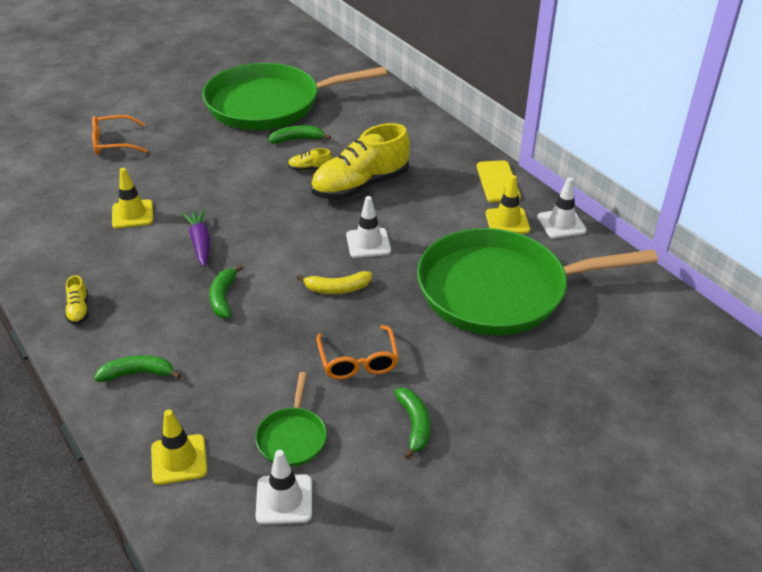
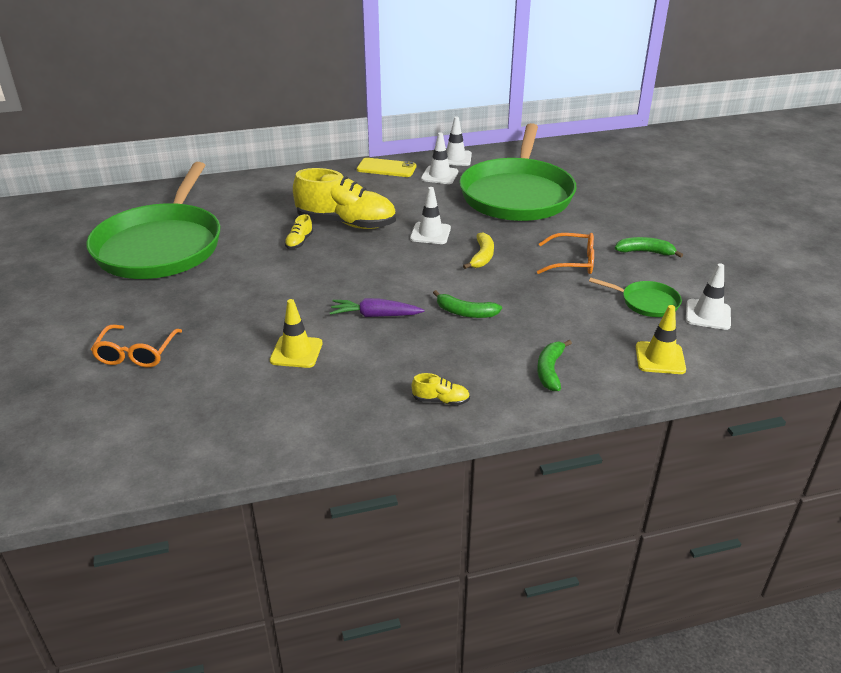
camera: 70 degrees left, 5 degrees down
green banana [269,125,331,144] -> none
yellow shoe [311,123,410,200] -> yellow shoe turned 60 degrees counterclockwise [293,168,396,229]
yellow traffic cone [486,175,530,234] -> white traffic cone [421,132,458,184]

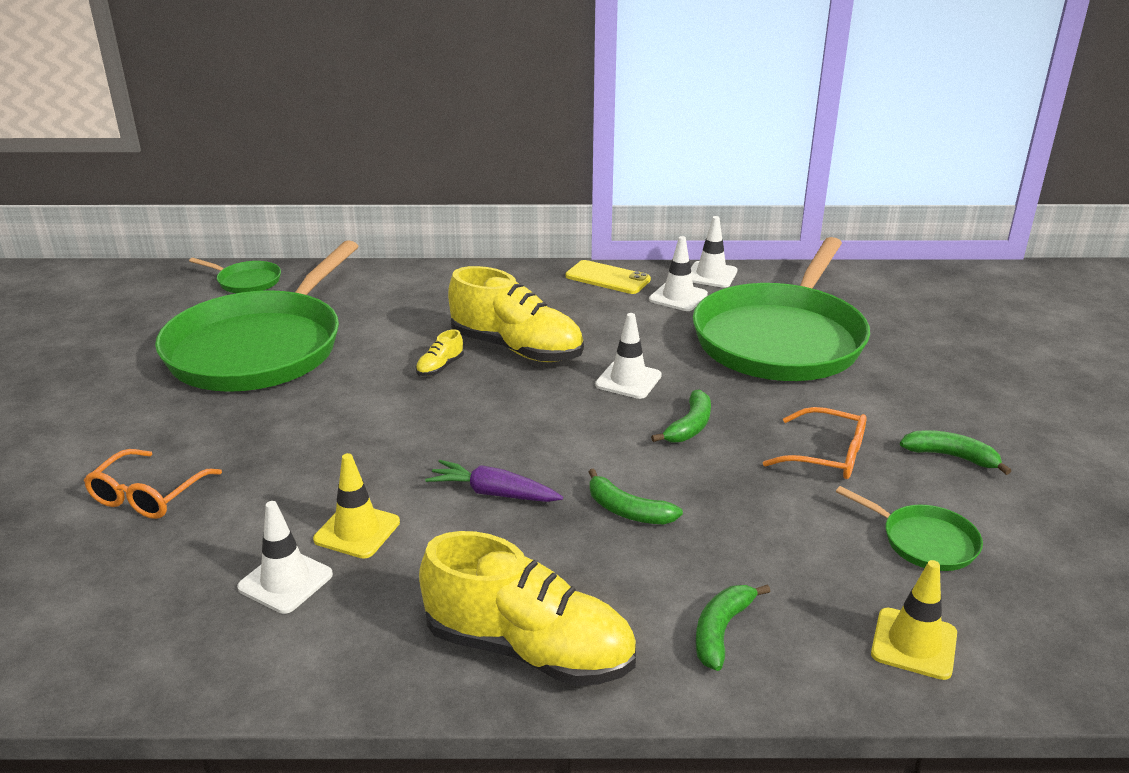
camera: 15 degrees right, 5 degrees down
yellow shoe [412,373,470,405] -> yellow shoe [419,531,636,686], size x2.46
yellow banana [463,232,494,269] -> green banana [651,390,711,443]
white traffic cone [686,264,731,330] -> white traffic cone moved to [237,501,333,614]
none -> green pan [189,258,281,293]

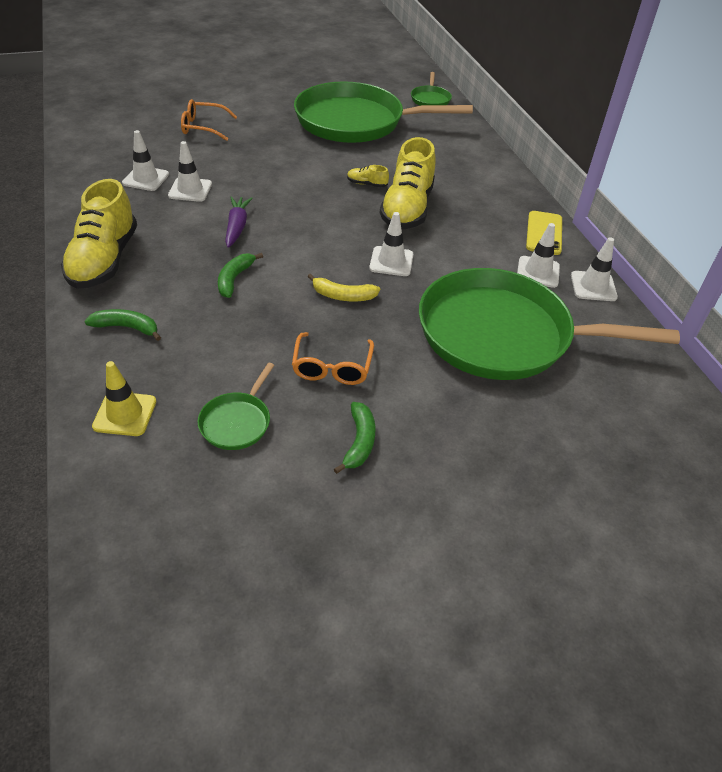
camera: 70 degrees right, 15 degrees up
yellow traffic cone [313,453,400,559] -> white traffic cone [168,141,212,202]
green banana [651,390,711,443] -> yellow banana [307,273,380,301]

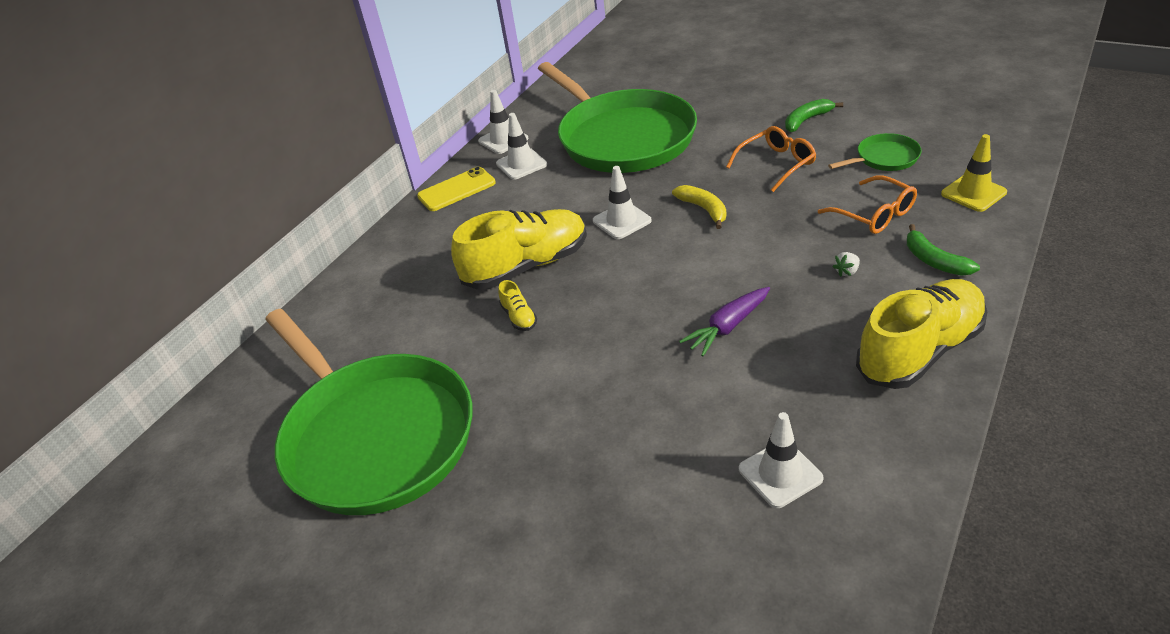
camera: 125 degrees left, 5 degrees down
white traffic cone [168,141,212,202] -> none
orange glasses [181,99,237,141] -> orange glasses moved to [818,175,917,234]
green banana [218,253,263,298] -> none
green pan [411,72,452,106] -> none
none -> white strawberry [833,252,860,277]

